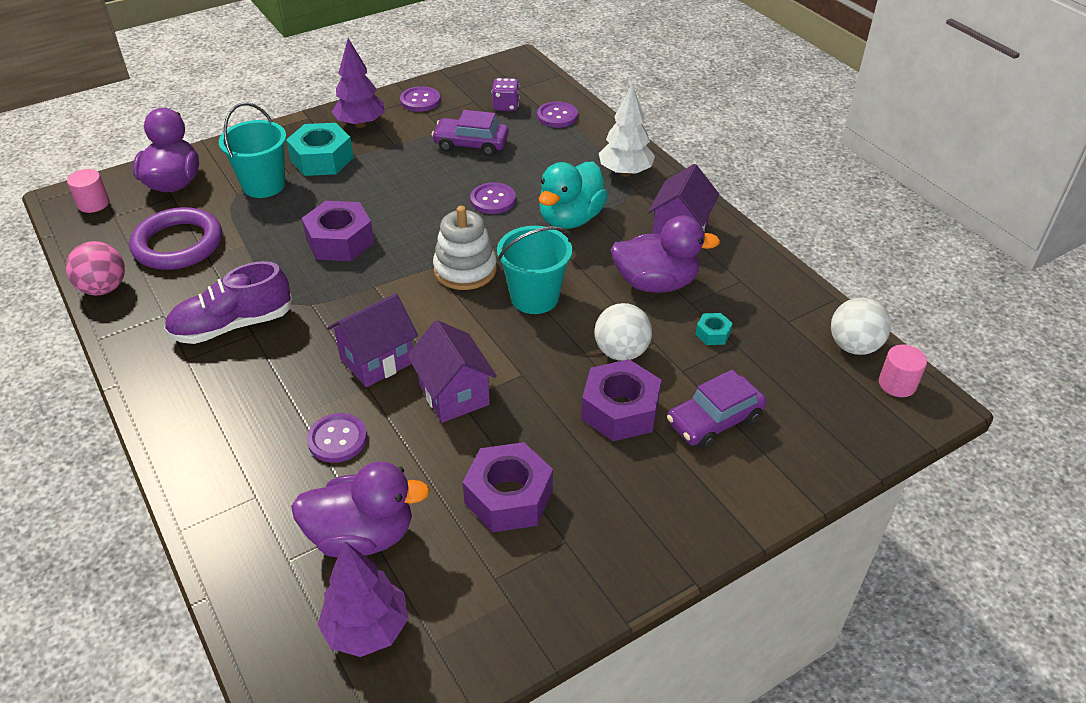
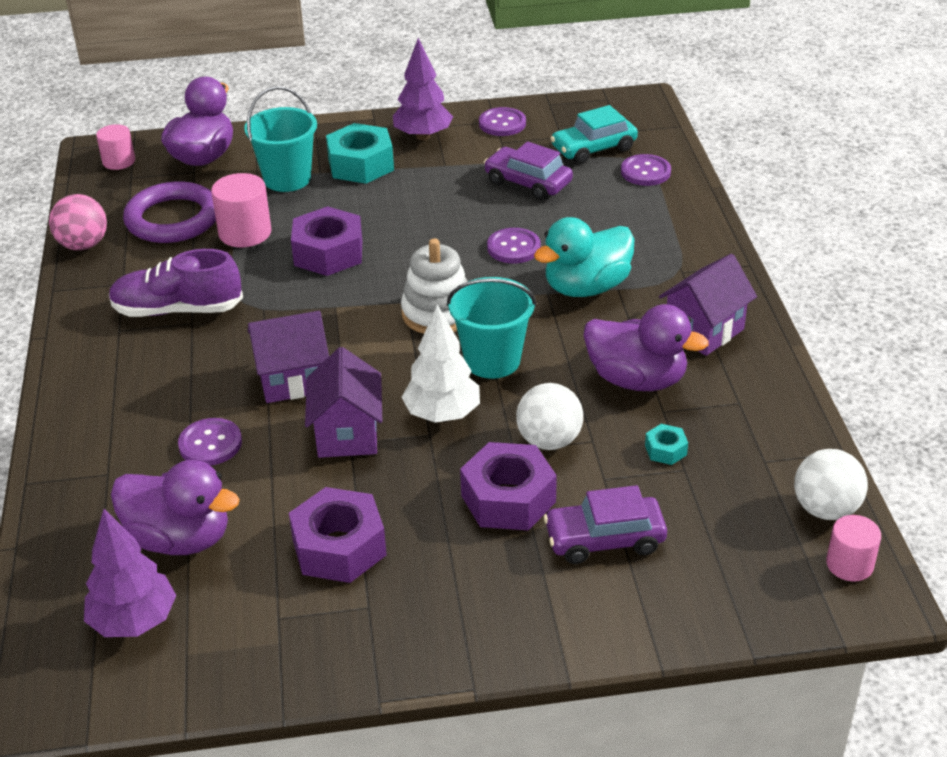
camera: 25 degrees right, 5 degrees down
purple dice [492,78,520,111] -> turquoise car [550,105,638,164]
white tree [599,84,655,177] -> white tree moved to [402,304,480,423]
none -> pink cylinder [211,173,272,247]

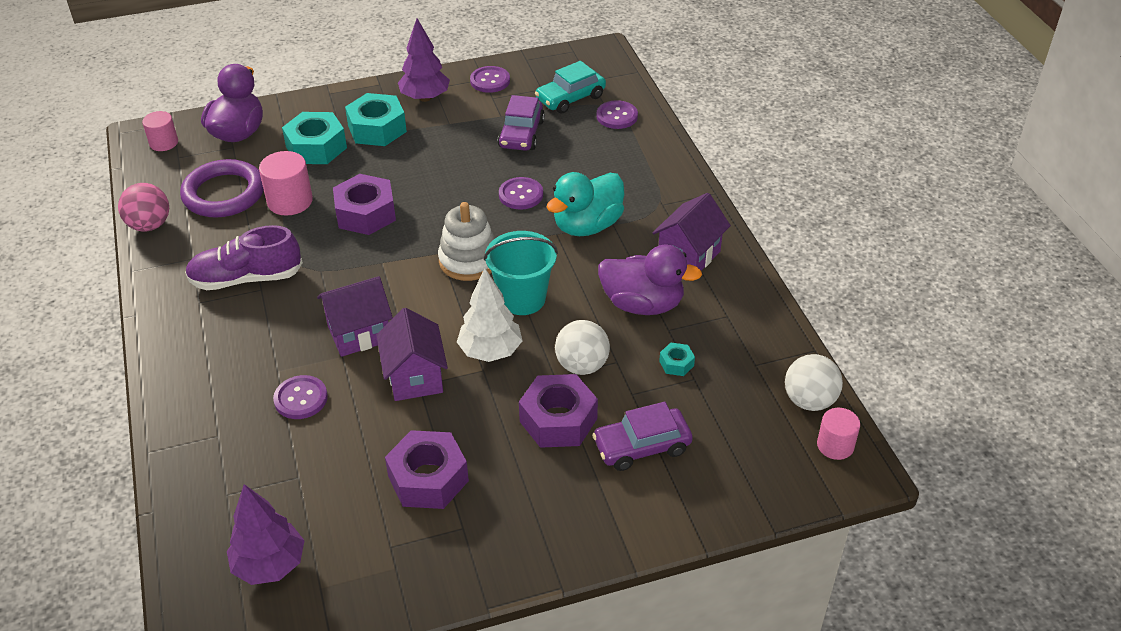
camera: 10 degrees left, 5 degrees up
purple duck [111,460,240,555] -> none
turquoise bucket [244,86,317,192] -> turquoise nut [282,112,347,164]
purple car [484,142,573,200] -> purple car turned 105 degrees counterclockwise [498,95,545,151]

